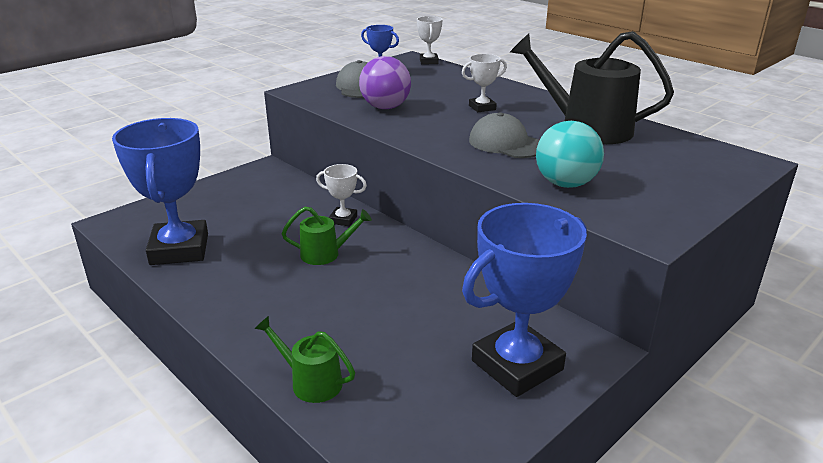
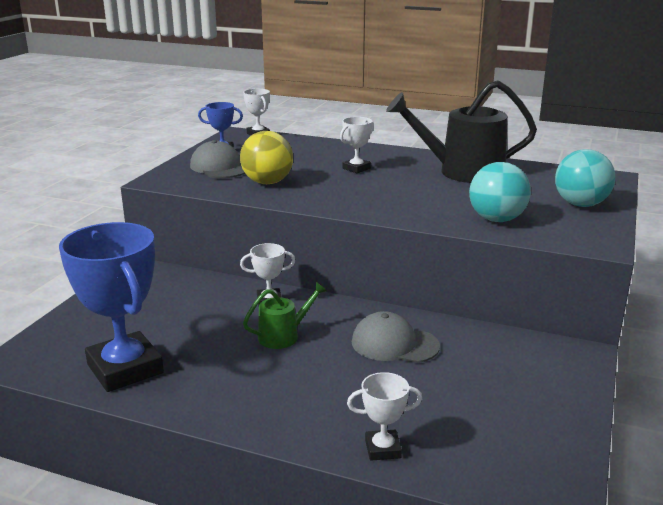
camera: 25 degrees left, 5 degrees down
green watering can [254,316,355,403] -> white trophy [347,372,422,461]
purple ball [359,56,411,109] -> yellow ball [240,131,293,184]
blue trophy [462,203,587,397] -> none
grey cap [469,112,539,158] -> grey cap moved to [352,311,440,363]
none -> turquoise ball [555,149,615,207]

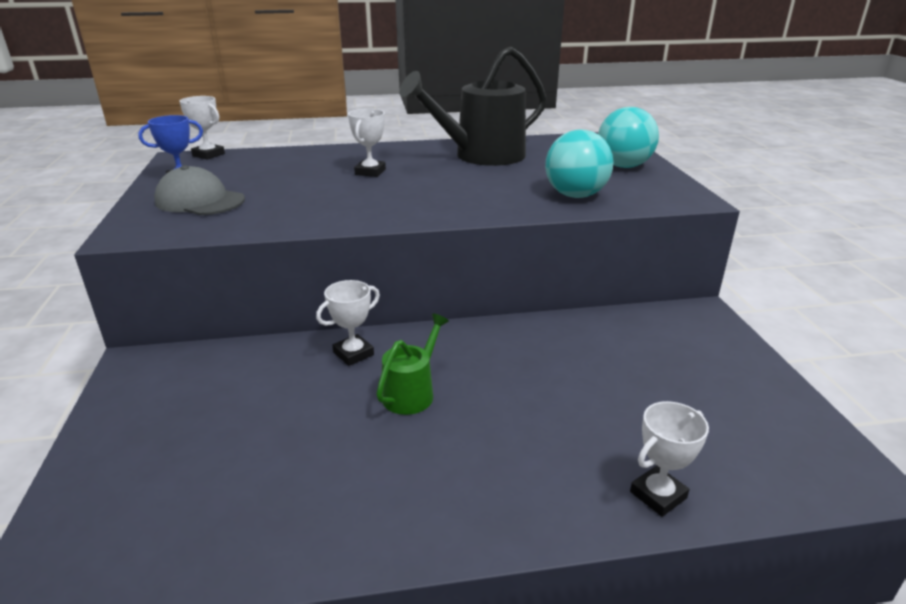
camera: 30 degrees left, 5 degrees up
blue trophy [59,222,164,392] -> none
yellow ball [240,131,293,184] -> none
grey cap [352,311,440,363] -> none

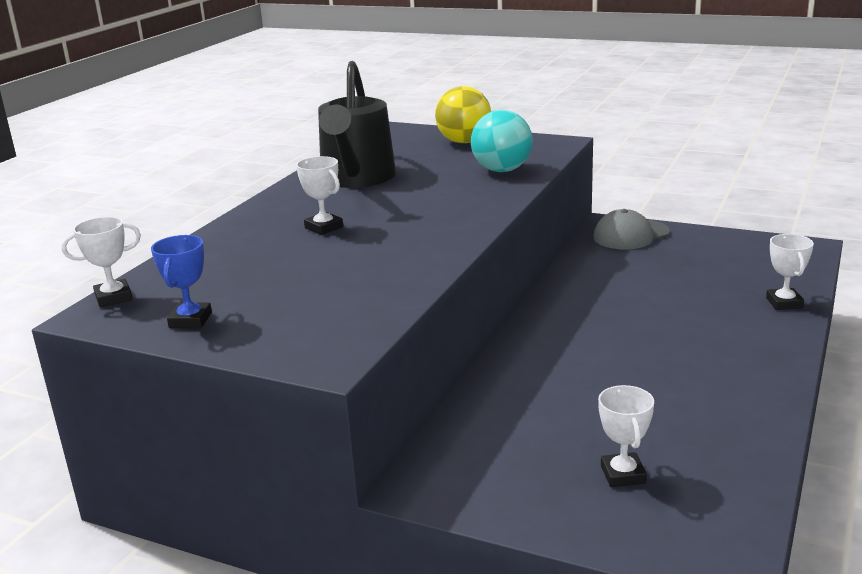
camera: 55 degrees left, 5 degrees down
grey cap [154,165,245,215] -> grey cap moved to [593,209,670,249]
white trophy [316,280,380,366] -> white trophy moved to [598,385,654,487]
green watering can [376,314,449,415] -> none
turquoise ball [598,107,659,168] -> yellow ball [435,86,491,143]

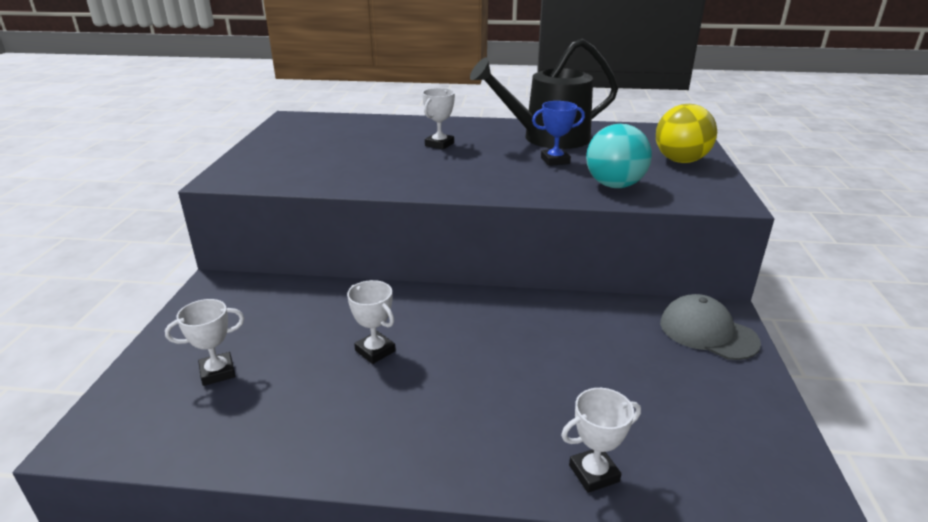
camera: 70 degrees right, 5 degrees up
white trophy [61,217,141,307] -> white trophy moved to [347,280,396,364]
blue trophy [151,235,212,328] -> blue trophy moved to [532,101,585,166]

